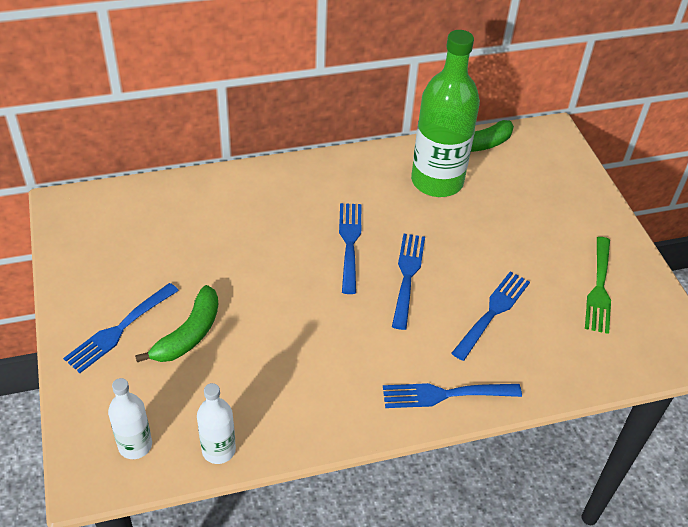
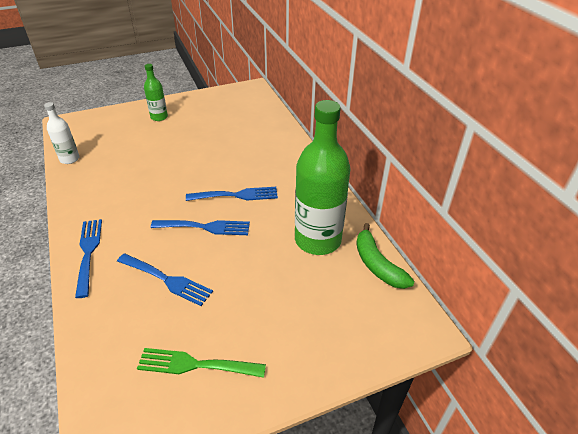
camera: 85 degrees right, 5 degrees down
blue fork [63,283,179,373] -> green bottle [144,64,168,121]
white bottle [108,378,152,459] -> none
green banana [135,285,218,362] -> none

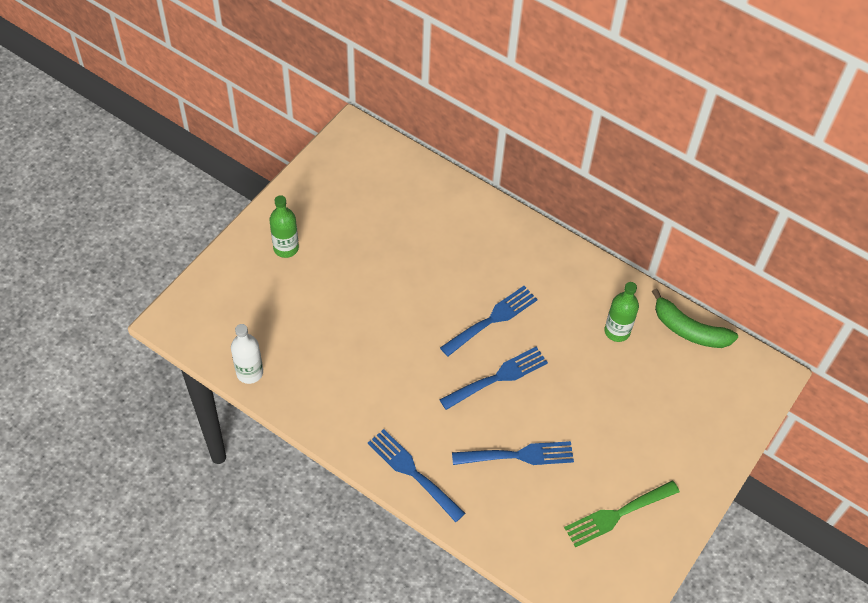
camera: 35 degrees left, 15 degrees up
green bottle [295,100,351,255] -> green bottle [604,282,639,342], size x0.49

